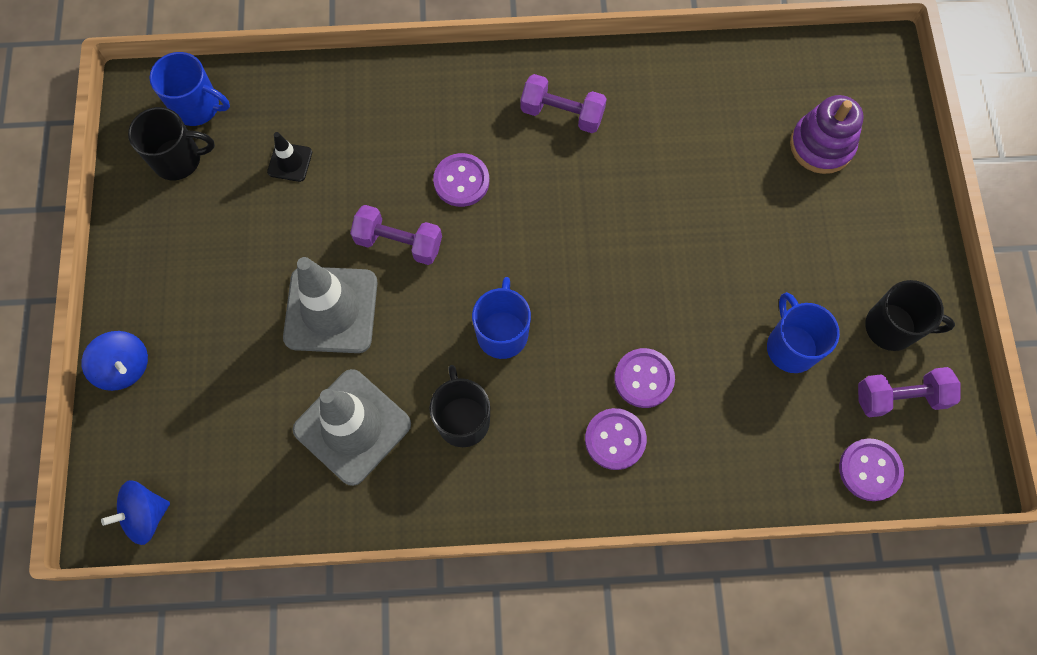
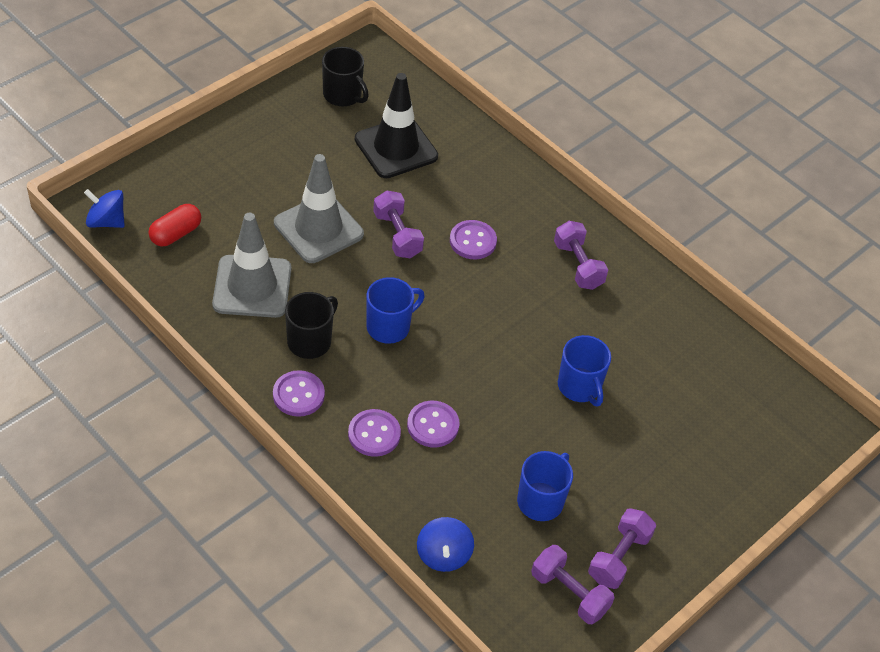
camera: 45 degrees right, 20 degrees down
blue spinning top [82,331,148,391] -> blue spinning top moved to [417,517,474,572]
blue mug [150,52,230,126] -> blue mug moved to [558,335,611,406]
black traffic cone [267,132,312,182] -> black traffic cone [355,73,438,178], size x2.15
purple stacking toy [790,95,864,174] -> none
purple button [839,438,904,501] -> purple button moved to [273,370,325,417]
black mug [865,280,955,351] -> purple dumbbell [588,508,656,589]
none -> red capsule [149,204,201,246]

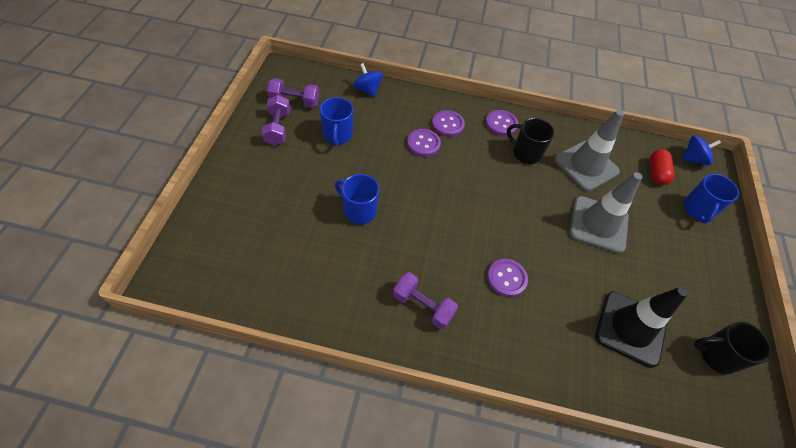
camera: 145 degrees right, 5 degrees up
black mug [285,292,338,359] -> black mug turned 120 degrees clockwise [507,118,555,164]
blue mug [367,277,425,344] -> blue mug moved to [683,174,739,223]
purple dumbbell [373,190,424,258] -> none

